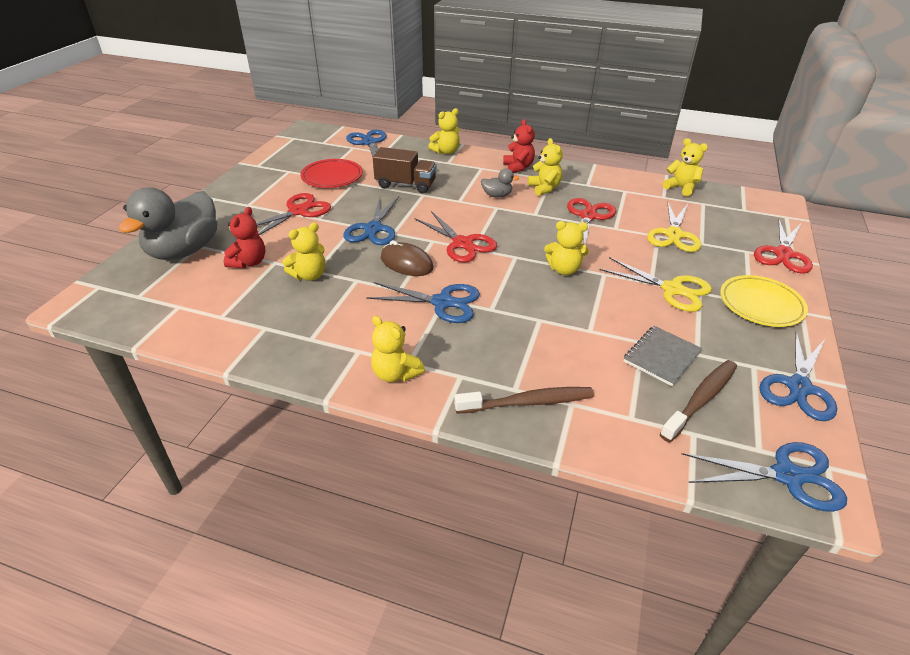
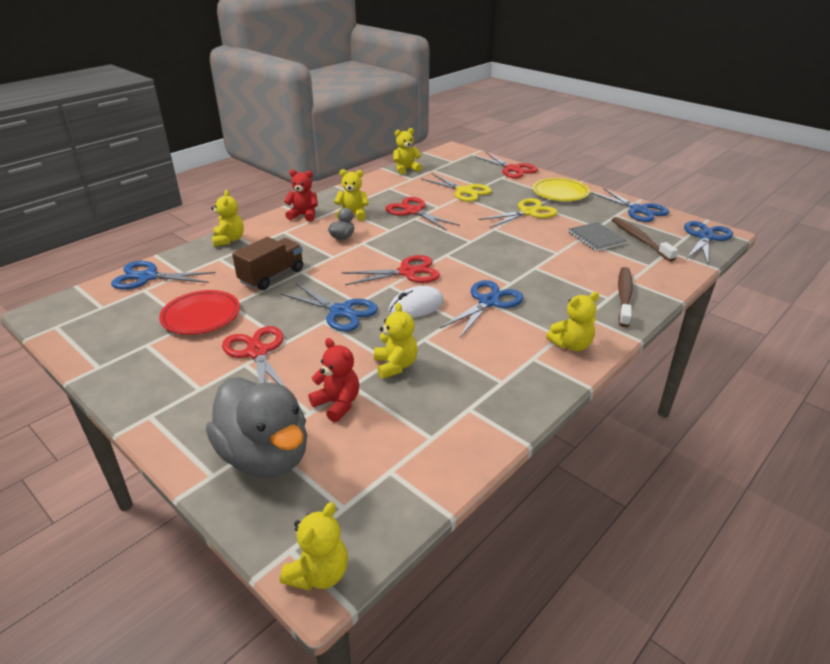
camera: 65 degrees left, 5 degrees down
brown mouse [381,240,433,276] -> white mouse [389,286,444,318]
yellow teddy bear [544,221,589,275] -> yellow teddy bear moved to [280,502,348,591]

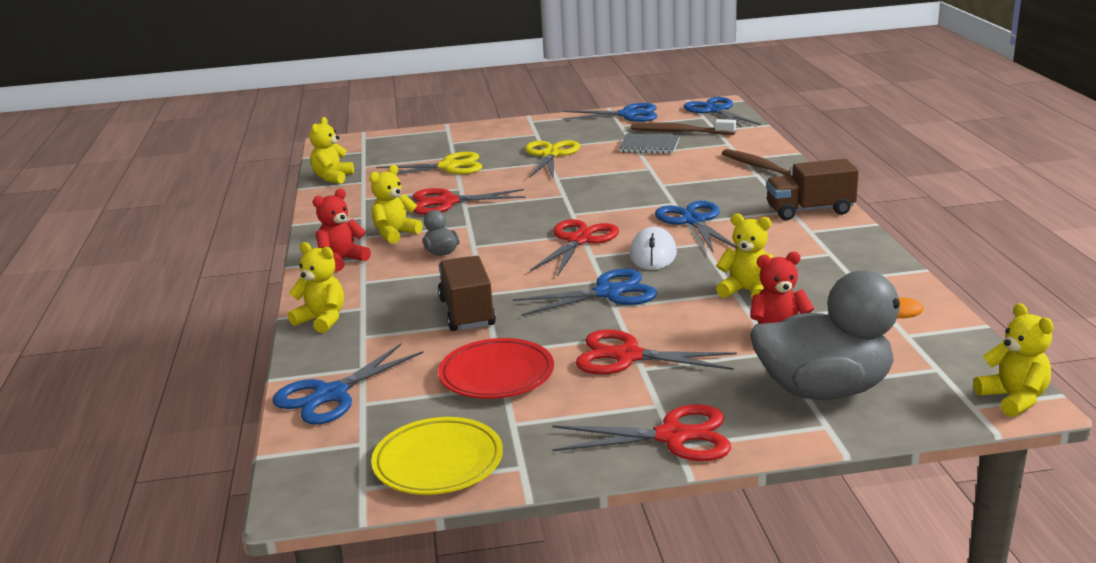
camera: 50 degrees left, 10 degrees down
red scissors [475,152,538,178] -> red scissors moved to [552,404,731,461]
yellow plate [533,178,590,201] -> yellow plate moved to [371,417,503,495]
yellow teddy bear [546,292,599,351] -> brown truck [766,159,859,220]

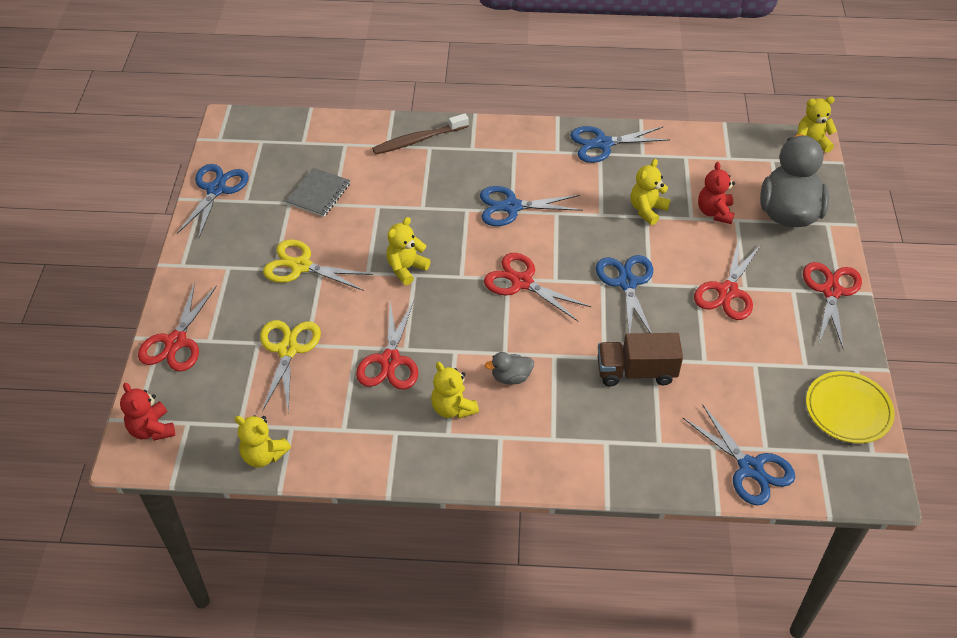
camera: 80 degrees left, 25 degrees up
yellow teddy bear [288,242,344,333] -> yellow teddy bear moved to [386,217,431,285]
red teddy bear [313,189,371,272] -> red teddy bear moved to [120,383,175,441]
red plate [438,338,554,399] -> none
white mouse [630,226,677,270] -> none
brown toothbrush [631,119,736,135] -> none
blue scissors [683,97,761,128] -> blue scissors moved to [570,126,670,163]
brown truck [766,159,859,220] -> none
none -> red scissors [138,282,217,372]

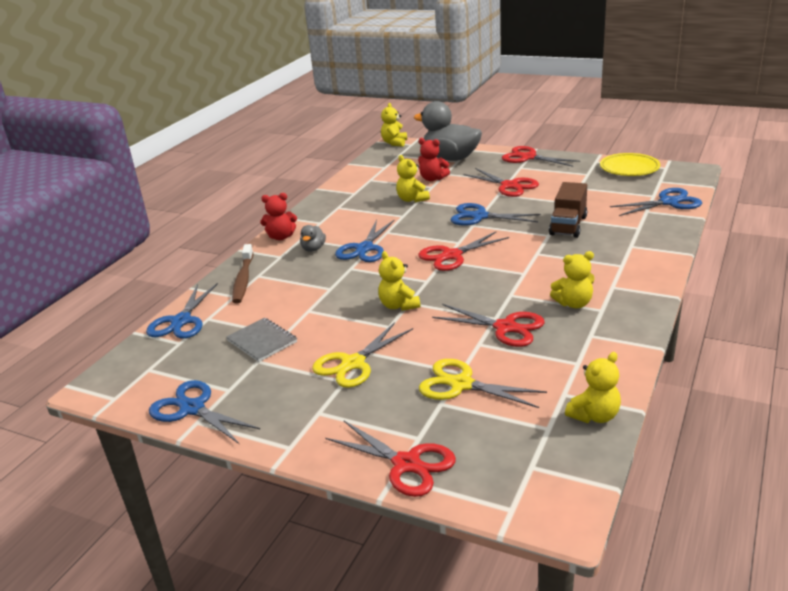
camera: 65 degrees left, 20 degrees down
red teddy bear [120,383,175,441] -> red teddy bear moved to [260,193,297,240]
grey duck [485,352,534,384] -> grey duck moved to [300,225,326,252]
blue scissors [570,126,670,163] -> blue scissors moved to [146,283,218,339]

